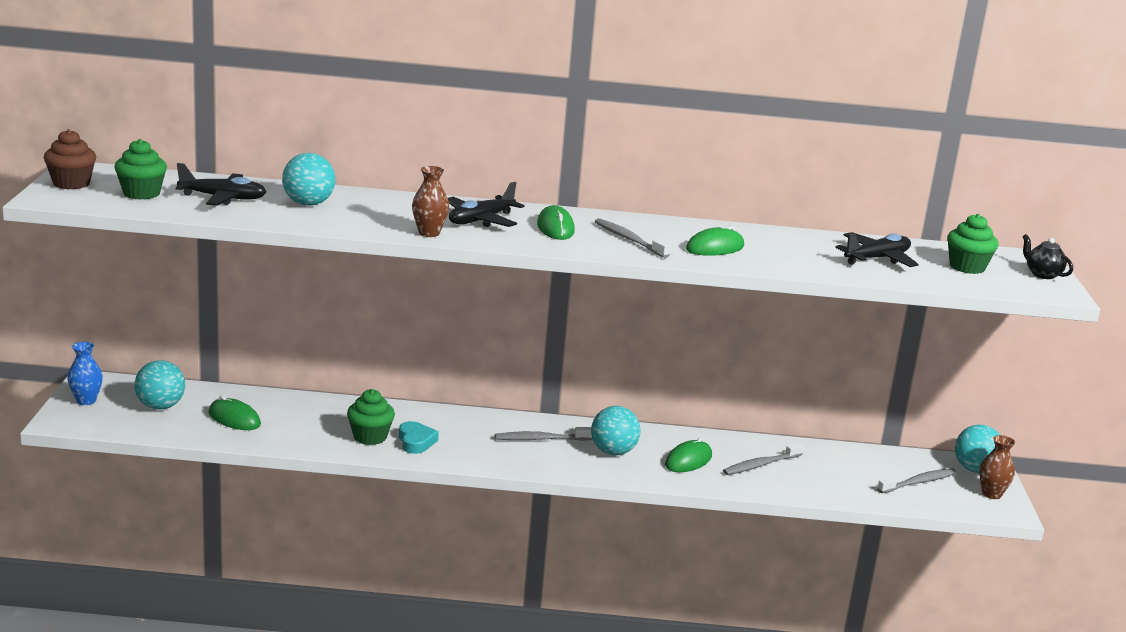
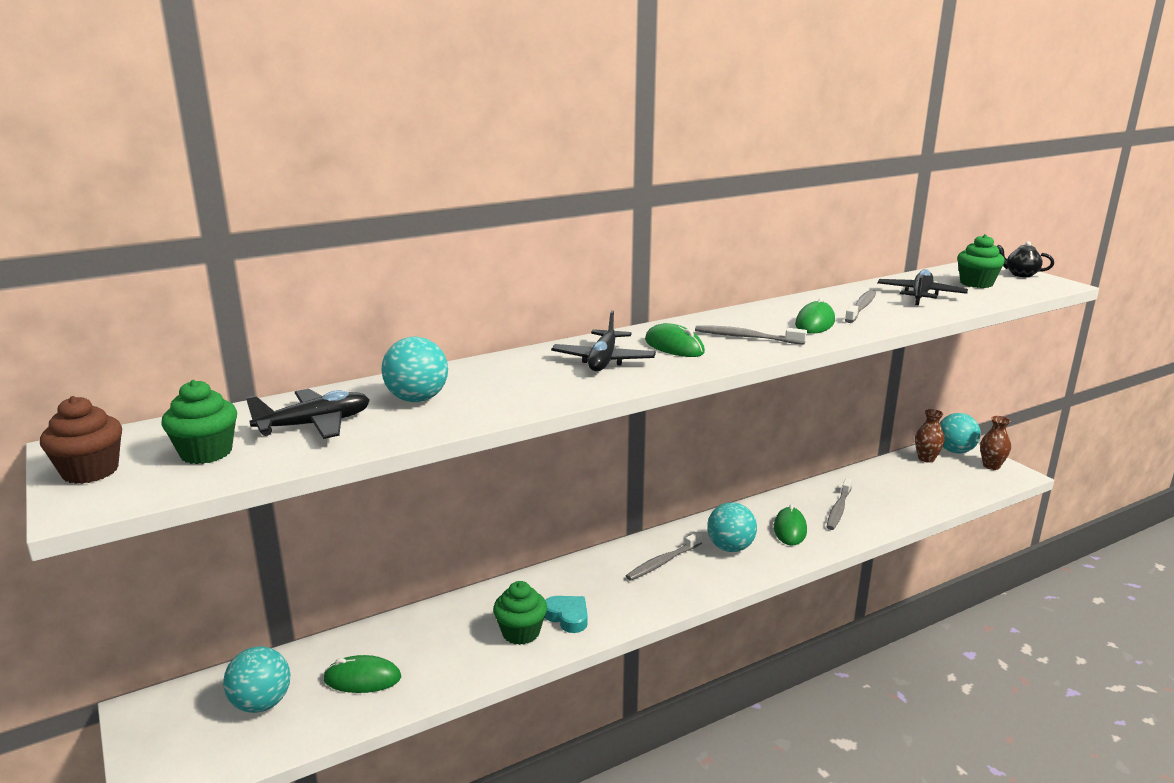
camera: 30 degrees left, 0 degrees up
blue vase [67,342,103,405] -> none
brown vase [412,166,449,237] -> brown vase moved to [915,409,945,463]
grey toothbrush [877,468,956,493] -> grey toothbrush moved to [845,290,876,323]

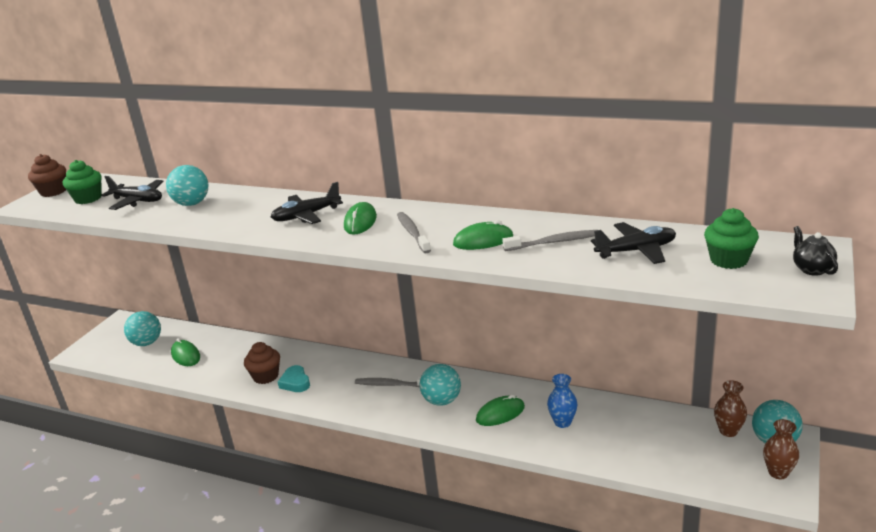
camera: 55 degrees right, 5 degrees up
green cupcake [493,581,547,645] -> brown cupcake [244,342,280,384]
turquoise heart [544,596,588,633] -> turquoise heart turned 150 degrees clockwise [278,365,310,392]
grey toothbrush [827,478,852,530] -> blue vase [547,374,577,428]

